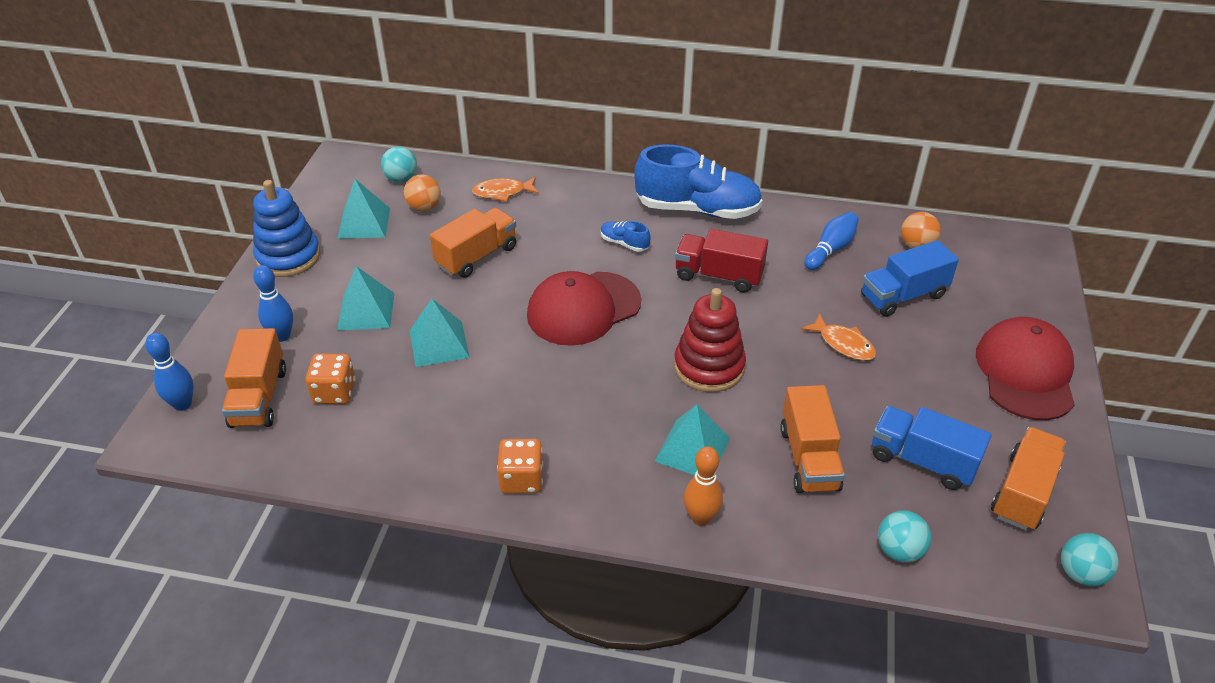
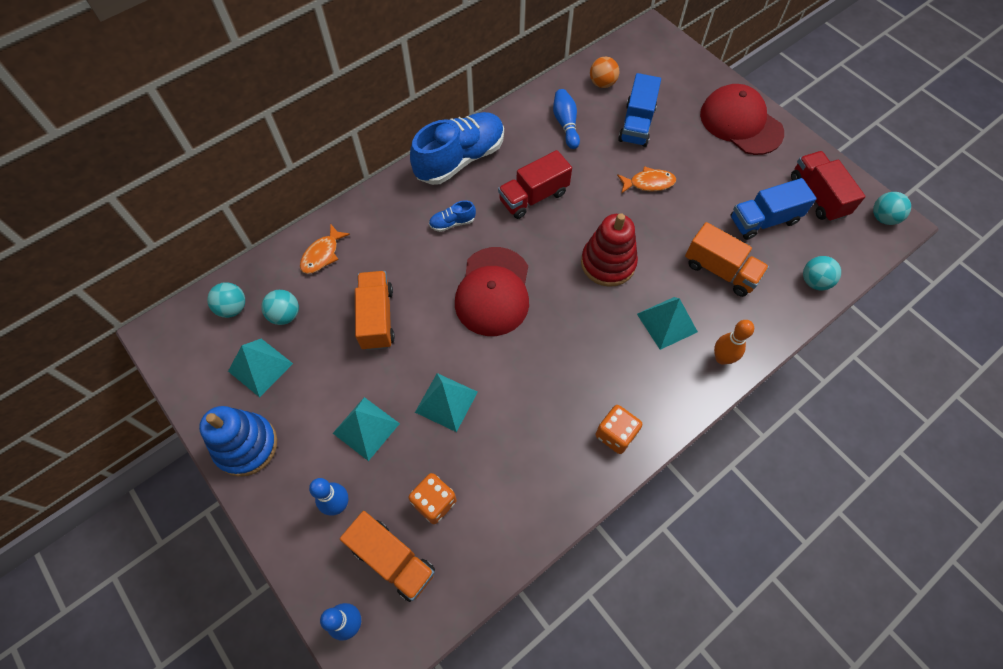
camera: 50 degrees left, 20 degrees up
orange ball [404,174,441,212] -> turquoise ball [261,290,299,325]
orange truck [991,427,1066,530] -> red truck [791,151,866,222]

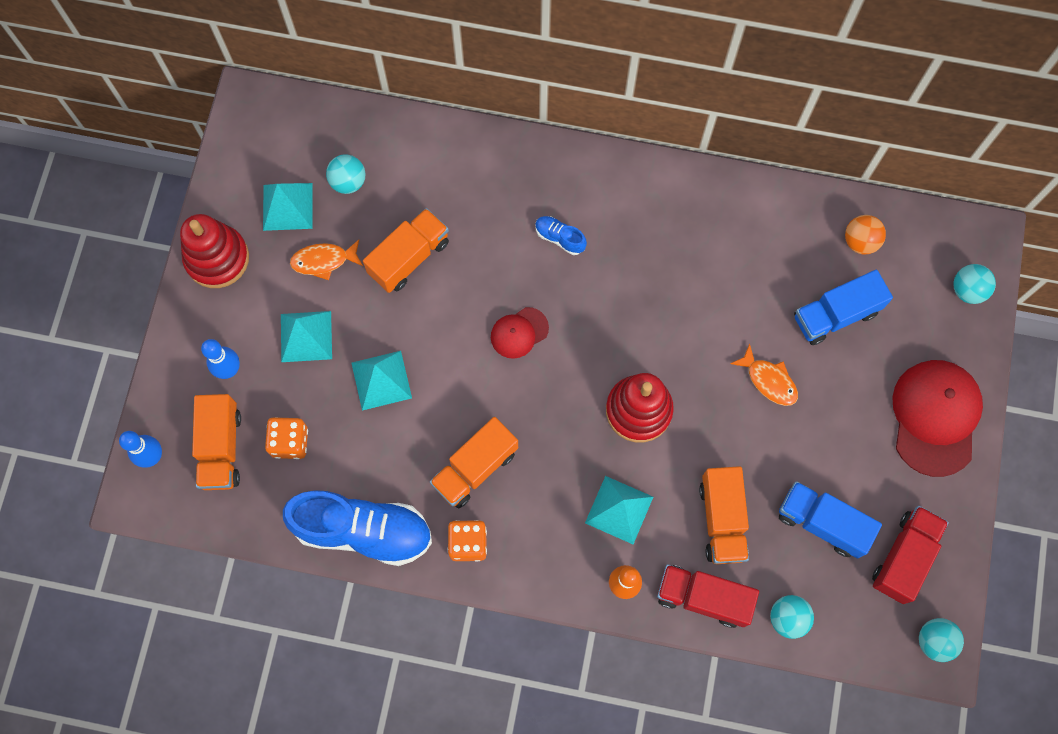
camera: 50 degrees right, 10 degrees up
blue stacking toy [199,406,277,477] -> red stacking toy [180,214,249,288]
turquoise ball [207,282,245,318] -> turquoise ball moved to [953,264,996,304]
orange fish [300,224,350,274] -> orange fish moved to [290,240,363,280]
blue shoe [410,112,504,185] -> blue shoe moved to [283,490,432,566]
red cap [455,247,529,336] -> red cap [491,307,549,359], size x0.52
red truck [498,150,572,219] -> red truck moved to [657,564,759,628]
blue bowling pin [553,89,580,149] -> none
none -> orange truck [430,417,518,508]

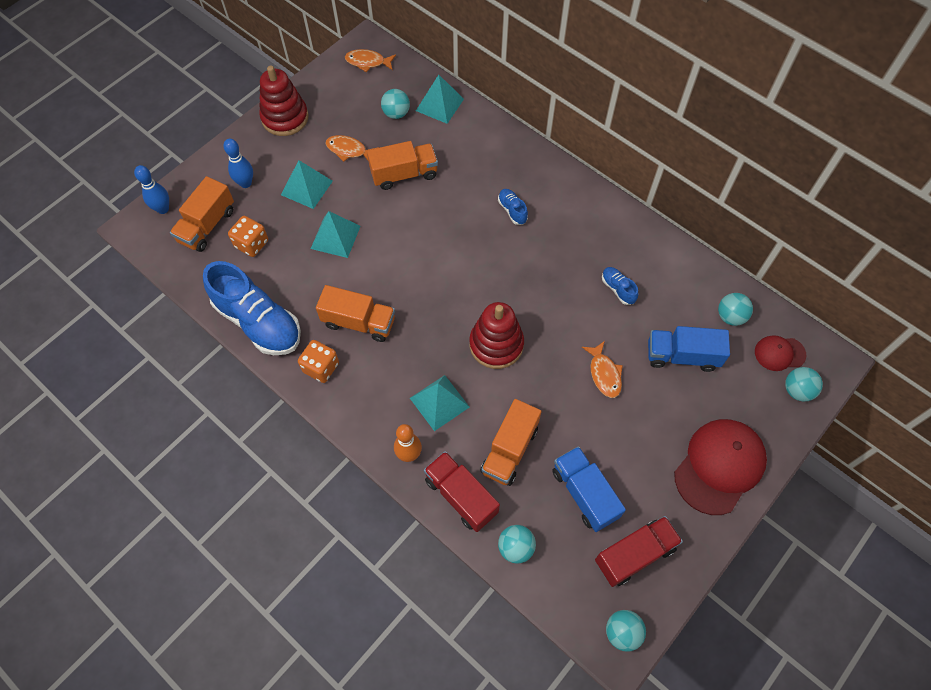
camera: 30 degrees right, 10 degrees down
turquoise pyramid [263,183,312,231] -> turquoise pyramid moved to [416,75,464,124]
orange truck [430,417,518,508] -> orange truck turned 150 degrees counterclockwise [316,285,395,342]
red cap [491,307,549,359] -> red cap moved to [755,335,806,371]
orange ball [845,215,886,255] -> turquoise ball [718,293,753,326]
none -> orange fish [345,49,396,72]
none -> blue shoe [602,267,639,305]

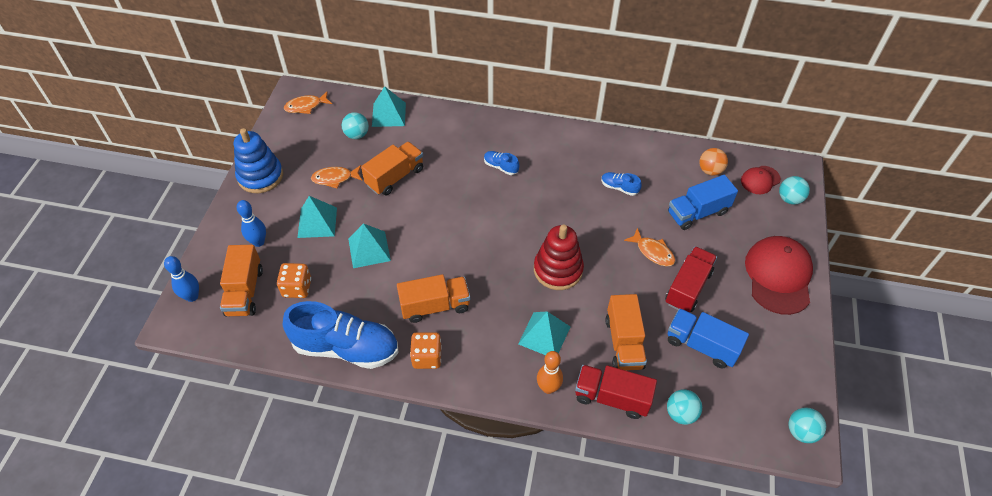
camera: 30 degrees left, 10 degrees down
red stacking toy [259,66,308,136] -> blue stacking toy [234,128,283,193]
red truck [595,516,683,587] -> red truck moved to [665,246,717,312]
turquoise ball [718,293,753,326] -> orange ball [699,148,728,176]

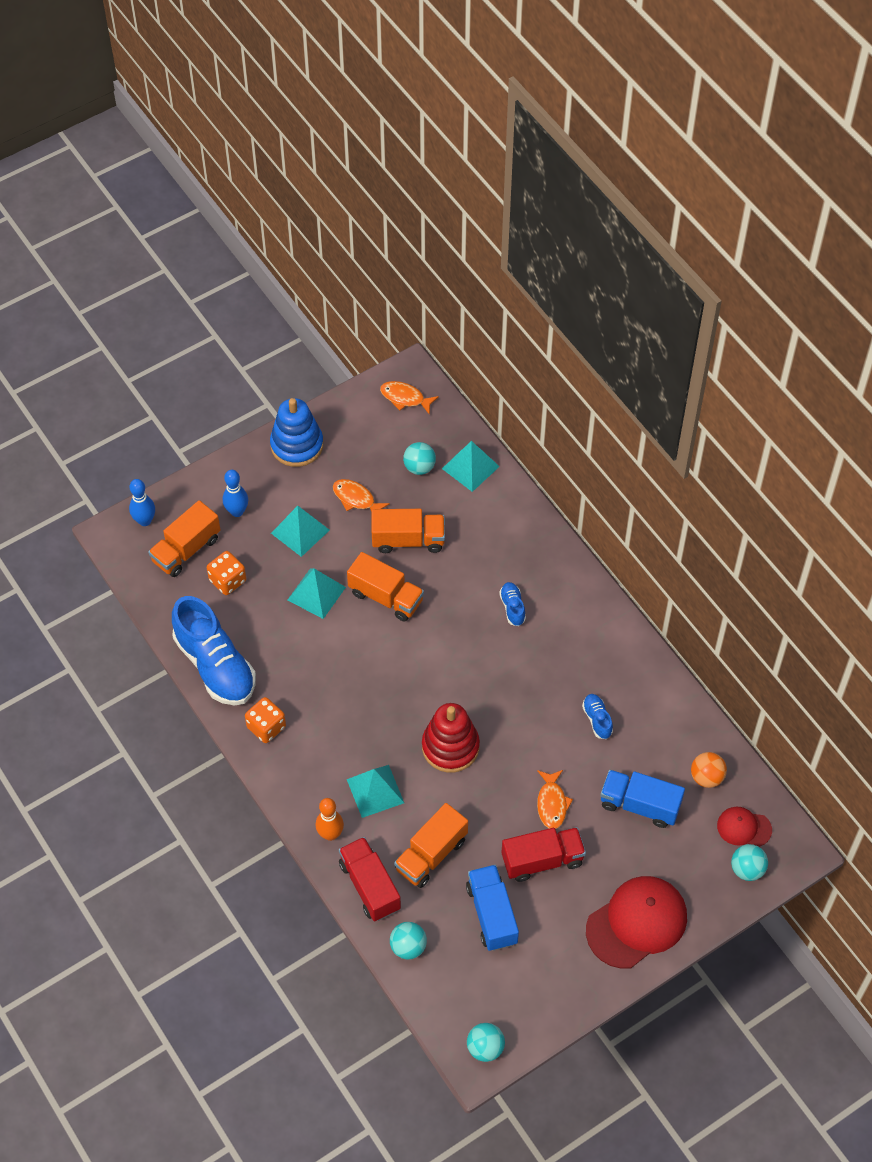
camera: 45 degrees right, 5 degrees up
orange truck [397,274,470,323] -> orange truck moved to [347,552,424,622]

